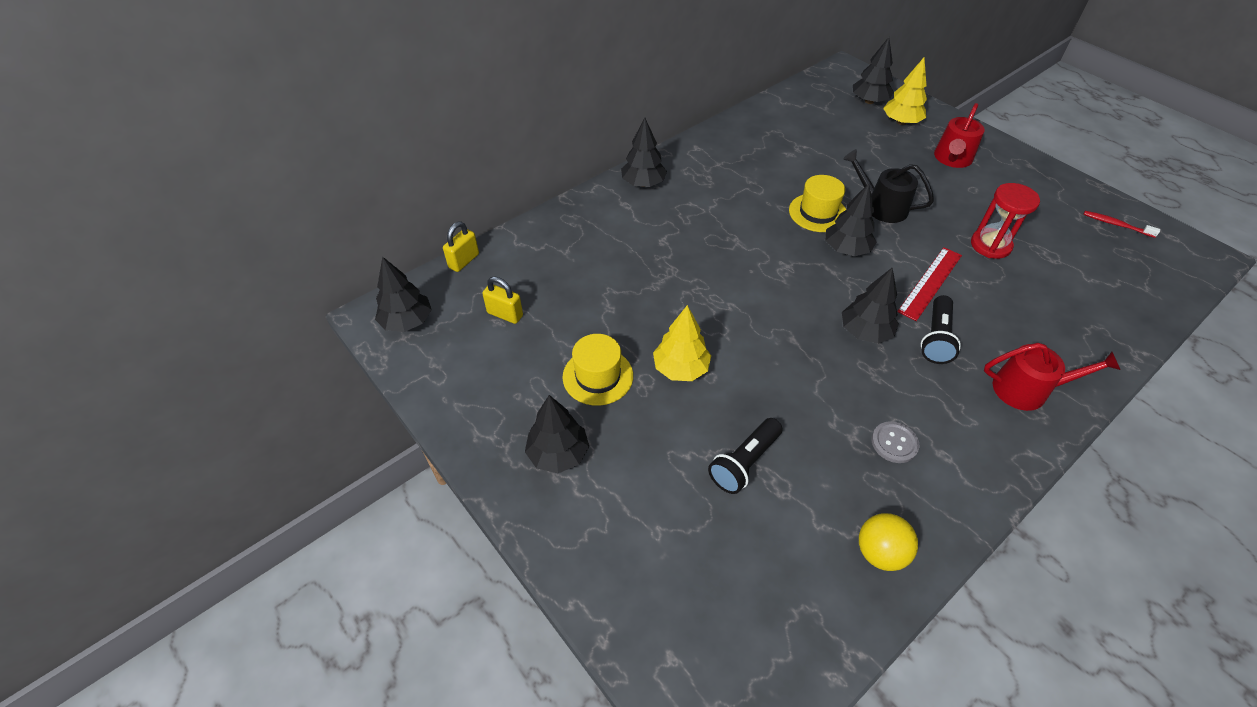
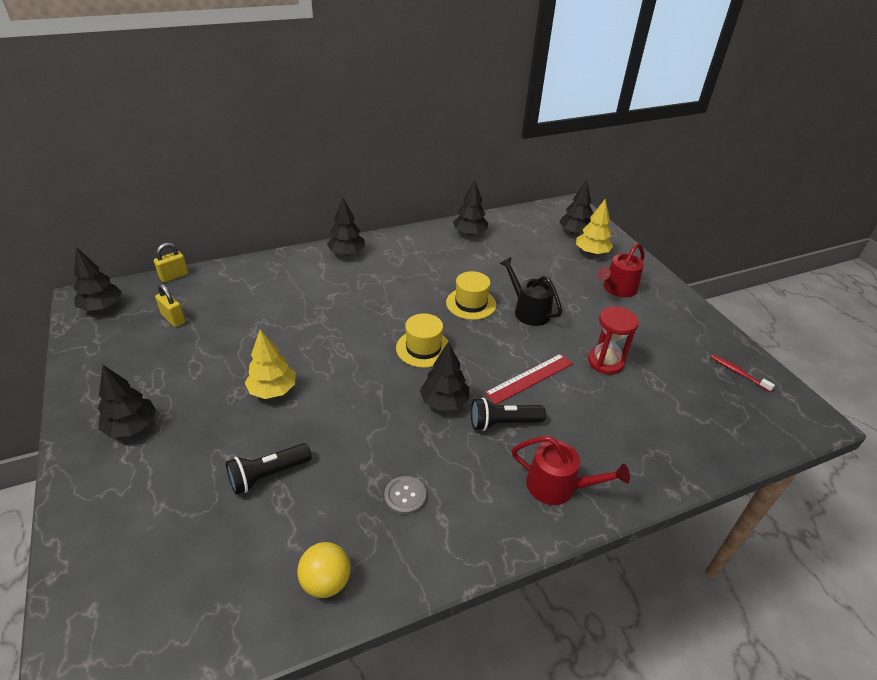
camera: 15 degrees right, 10 degrees down
yellow hat [563,334,633,406] -> yellow hat moved to [396,313,450,368]
black tree [825,183,877,256] -> black tree moved to [453,180,488,236]
black flashlight [921,295,961,364] -> black flashlight turned 45 degrees clockwise [471,398,546,431]

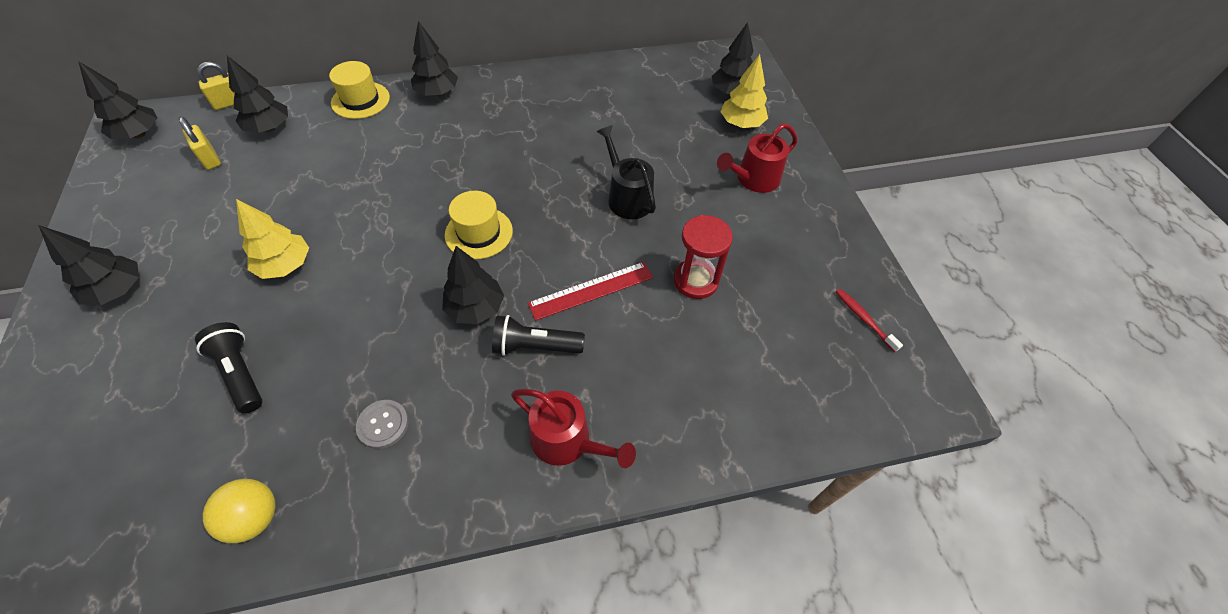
camera: 10 degrees right, 15 degrees up
black flashlight [226,443,312,495] -> black flashlight turned 75 degrees clockwise [195,322,262,414]
yellow hat [446,271,496,320] -> yellow hat moved to [329,61,390,119]
black tree [453,180,488,236] -> black tree moved to [227,56,288,133]

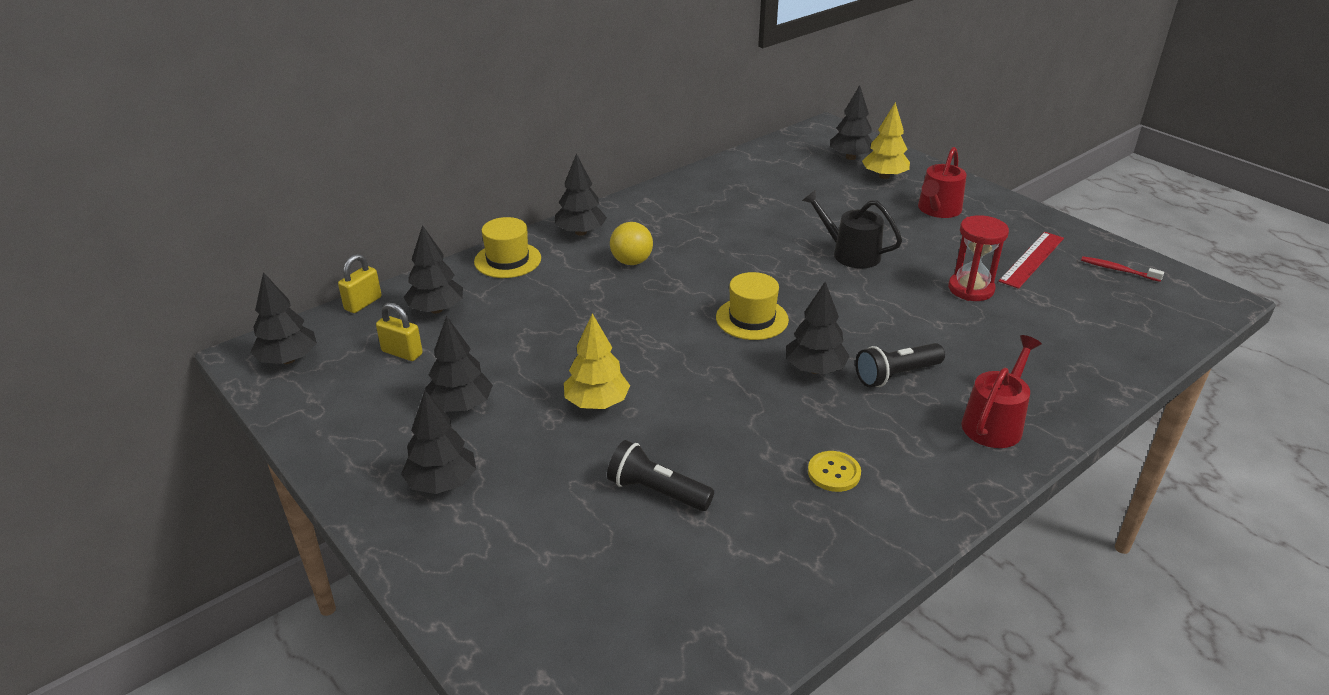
camera: 25 degrees left, 20 degrees down
yellow ball [203,479,275,543] -> yellow ball moved to [610,222,653,265]
grey button [356,400,409,449] -> yellow button [808,451,861,492]
red watering can [511,389,636,468] -> red watering can turned 60 degrees counterclockwise [961,335,1042,448]
red ruler [528,262,653,321] -> red ruler moved to [999,232,1064,289]
none -> black tree [425,316,493,412]

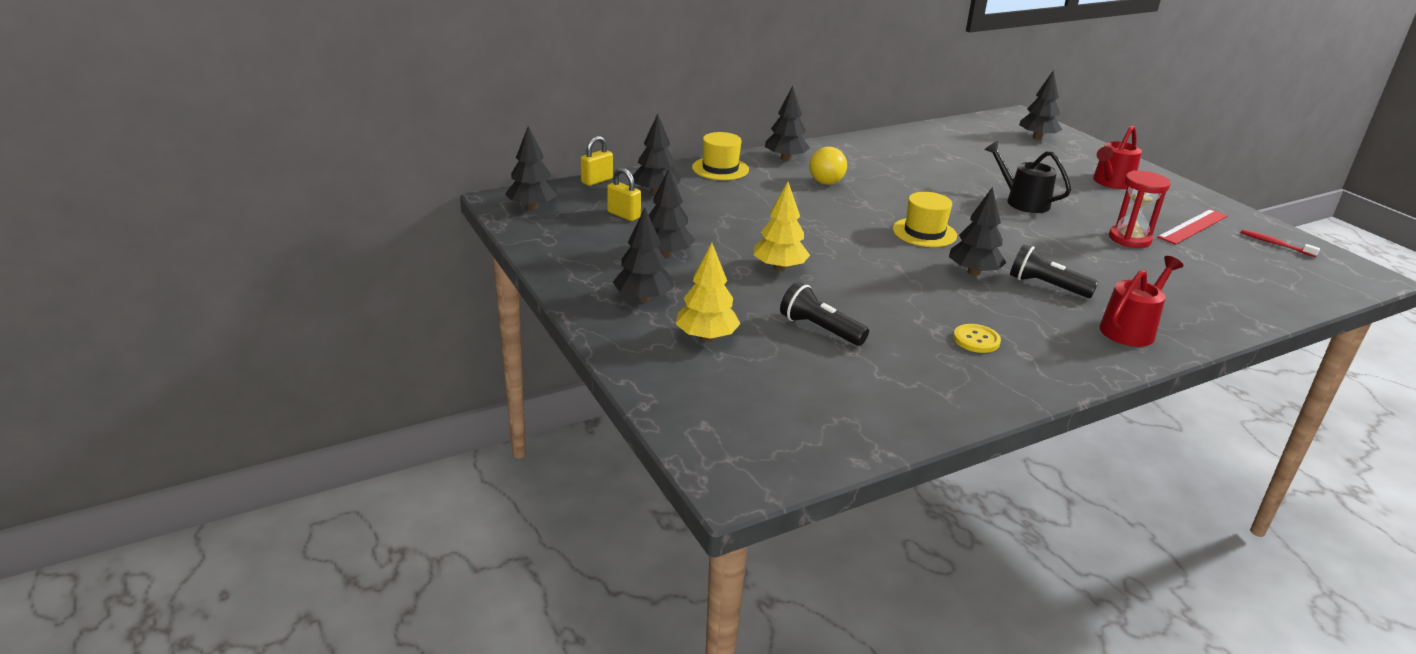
camera: 10 degrees right, 5 degrees down
black flashlight [855,343,945,388] -> black flashlight turned 45 degrees clockwise [1010,244,1098,298]
yellow tree [862,102,910,179] -> yellow tree moved to [676,243,741,341]

